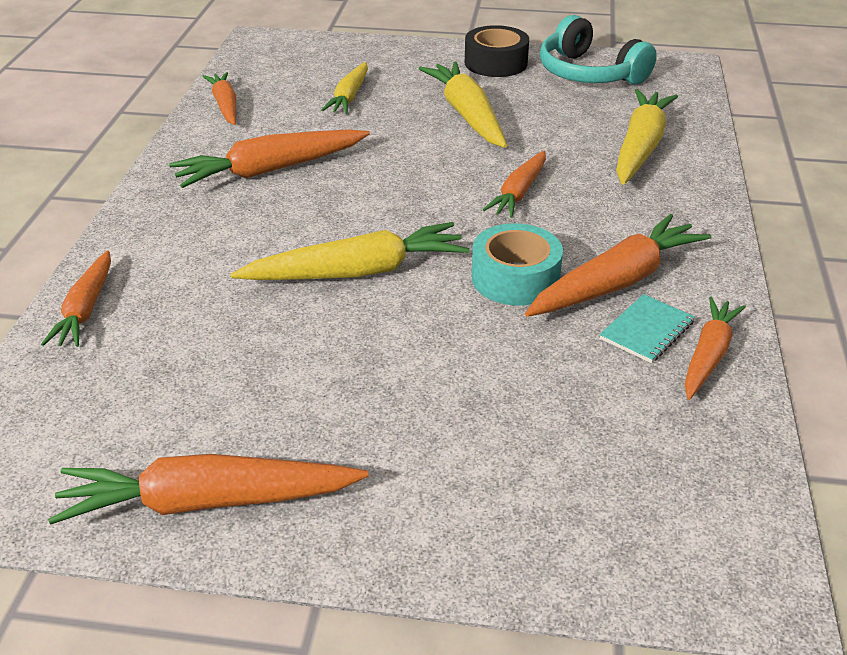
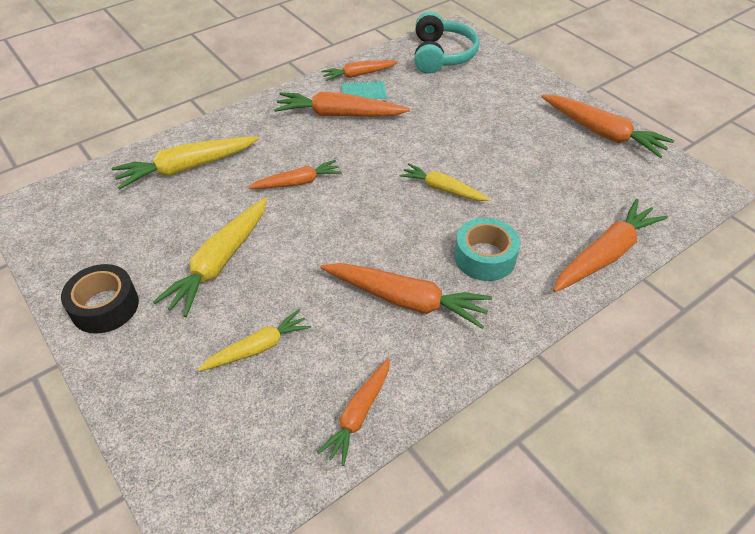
camera: 135 degrees left, 10 degrees up
orange carrot [41,250,111,347] -> orange carrot [553,199,668,292], size x1.58
yellow carrot [231,222,469,280] -> yellow carrot [399,163,491,201], size x0.63
turquoise tape [472,223,563,306] -> turquoise tape moved to [454,218,520,281]
turquoise headphones [540,15,657,85] -> turquoise headphones moved to [414,11,479,74]

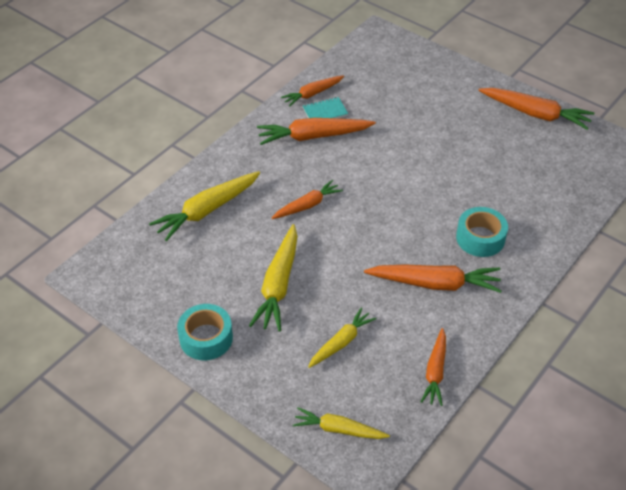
camera: 15 degrees left, 0 degrees up
black tape [61,264,139,334] -> turquoise tape [177,304,233,360]
yellow carrot [399,163,491,201] -> yellow carrot moved to [293,407,390,439]
turquoise headphones [414,11,479,74] -> none
orange carrot [553,199,668,292] -> none

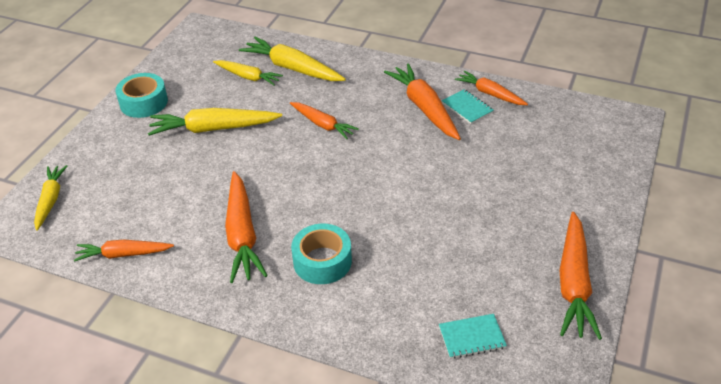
camera: 75 degrees right, 5 degrees down
yellow carrot [308,307,377,368] -> yellow carrot moved to [213,60,283,85]
none -> turquoise notebook [439,314,507,359]

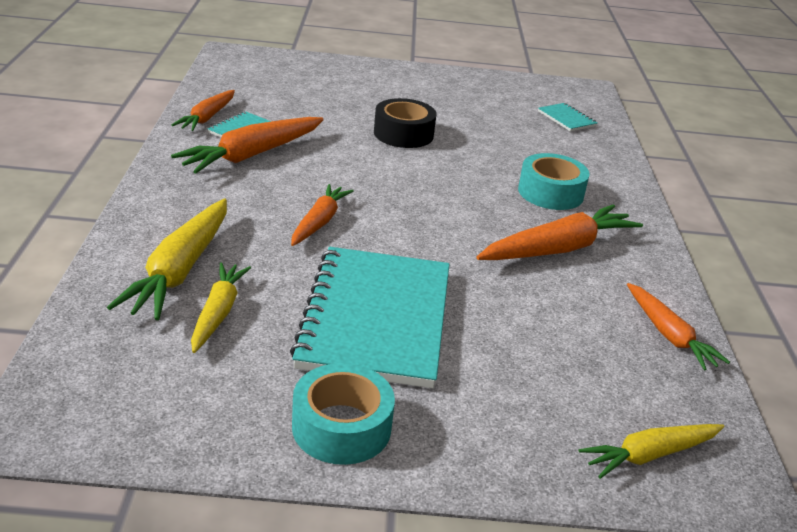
camera: 115 degrees left, 10 degrees down
yellow carrot [148,108,282,136] -> turquoise notebook [290,247,449,388]
orange carrot [559,212,602,340] -> none
none -> black tape [374,98,437,148]

